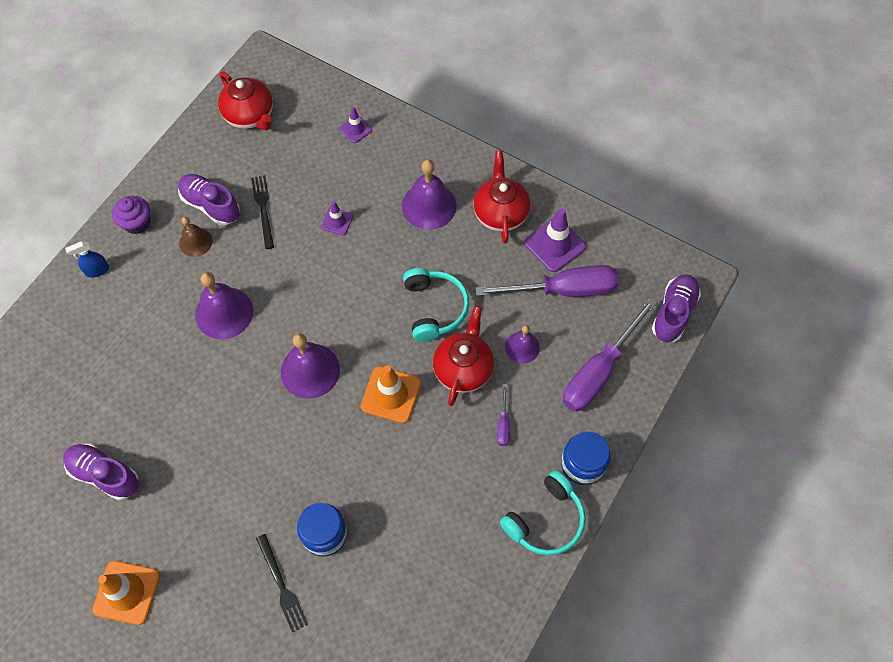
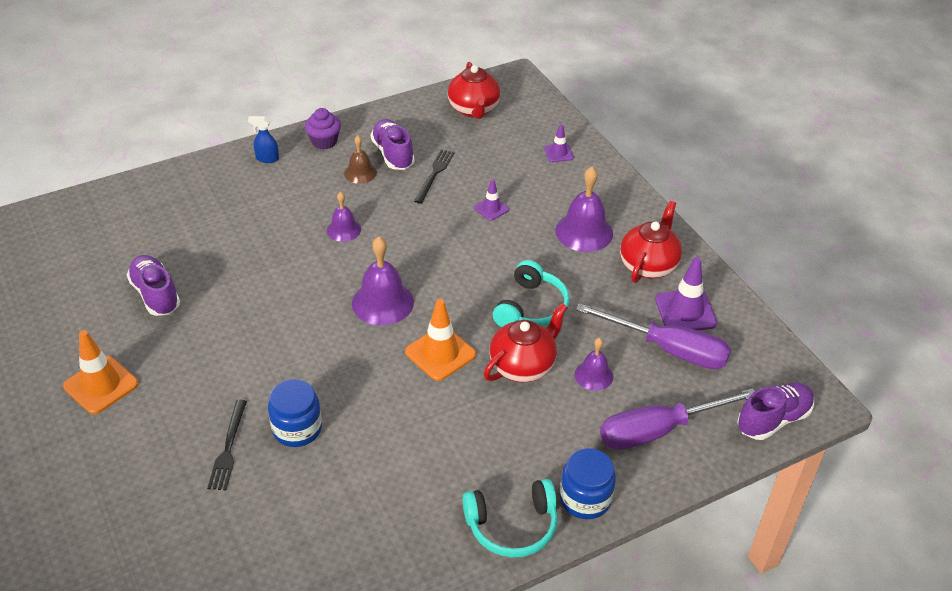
camera: 30 degrees right, 20 degrees down
purple bell [195,272,253,339] -> purple bell [327,192,361,242], size x0.59
purple screwdriver [497,384,510,446] -> none

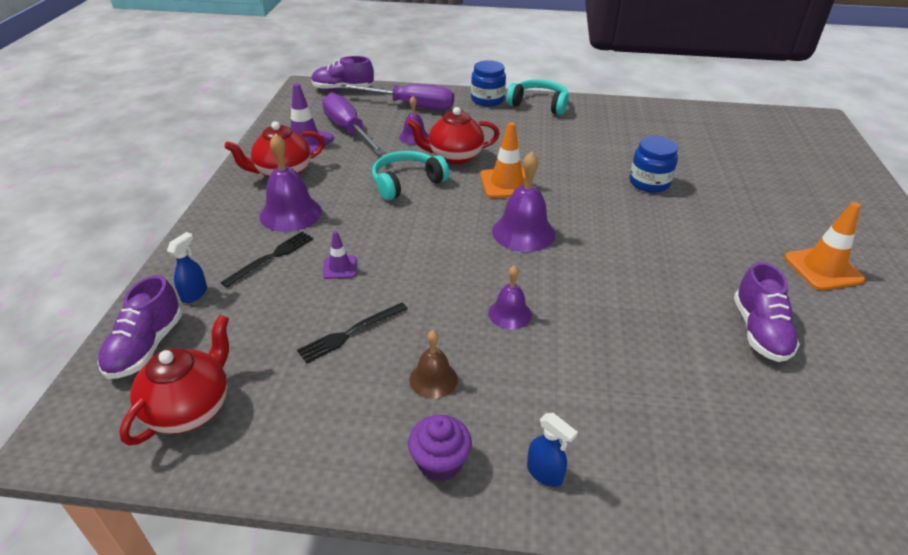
camera: 145 degrees left, 5 degrees down
black fork [207,400,247,490] -> black fork moved to [220,232,313,288]
purple shoe [370,119,415,170] -> purple shoe moved to [98,275,182,379]
purple traffic cone [544,124,574,162] -> blue spray bottle [167,232,207,303]

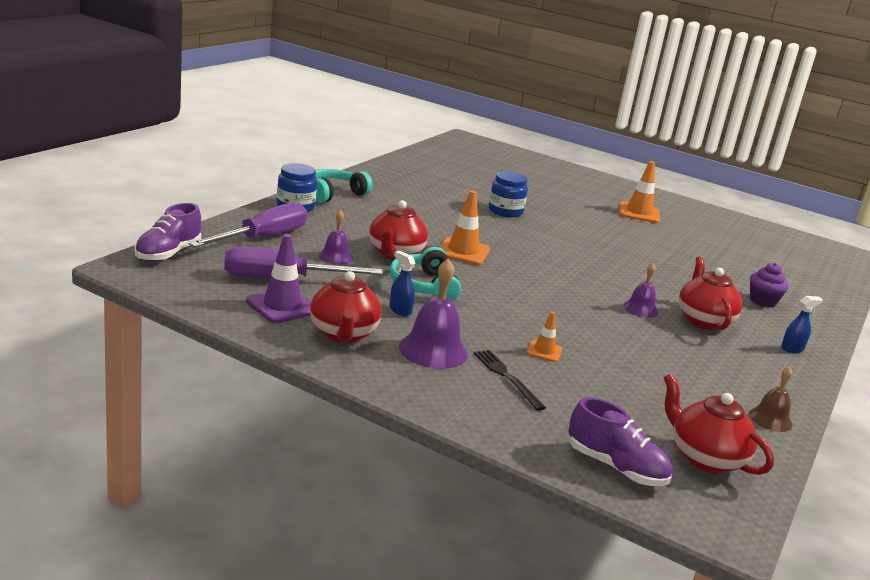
camera: 70 degrees left, 15 degrees down
blue spray bottle [167,232,207,303] -> blue spray bottle moved to [389,251,416,316]
black fork [297,303,408,364] -> none
purple traffic cone [323,231,357,279] -> orange traffic cone [526,312,563,362]
purple cupcake [408,415,472,482] -> purple cupcake moved to [750,263,789,307]
brown bell [409,330,458,399] -> brown bell moved to [749,366,793,432]
purple bell [492,152,555,252] -> none
purple shoe [734,262,800,362] -> none
none -> red teapot [679,257,742,330]

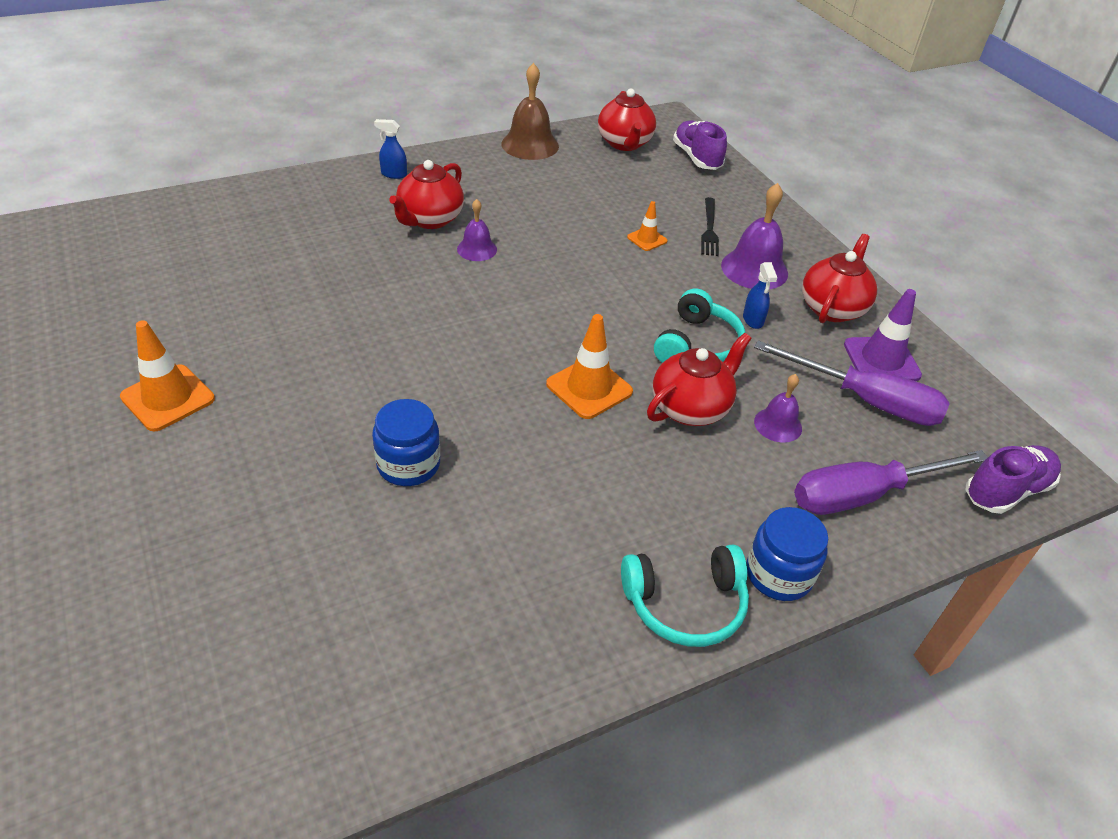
camera: 145 degrees left, 20 degrees up
brown bell [749,366,793,432] -> brown bell [501,63,559,160], size x1.69
purple cupcake [750,263,789,307] -> none

